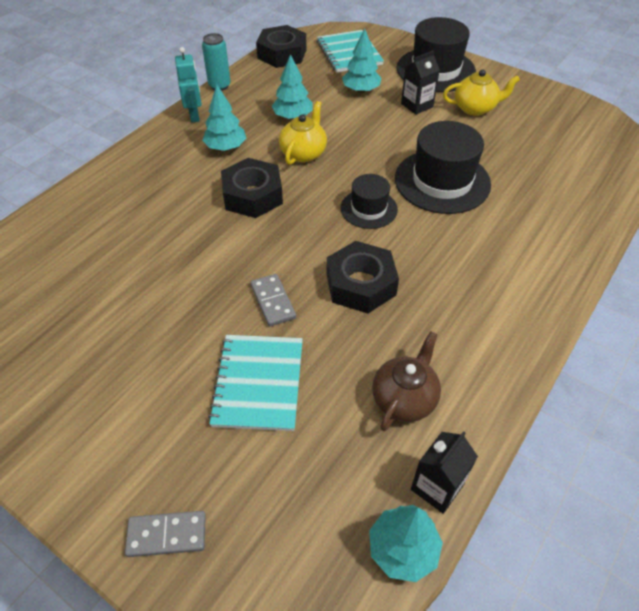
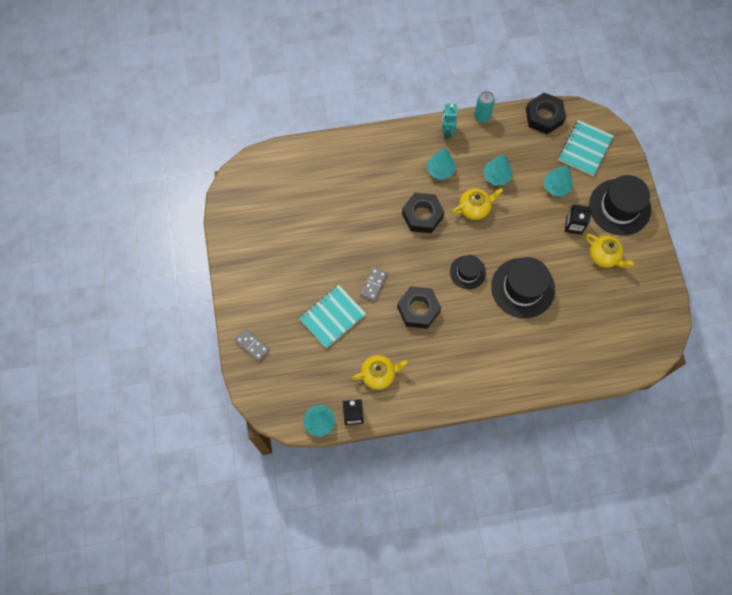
camera: 45 degrees right, 20 degrees up
turquoise robot [175,47,202,122] -> turquoise robot turned 150 degrees clockwise [442,104,457,139]
brown teapot [372,331,441,431] -> yellow teapot [352,355,408,390]

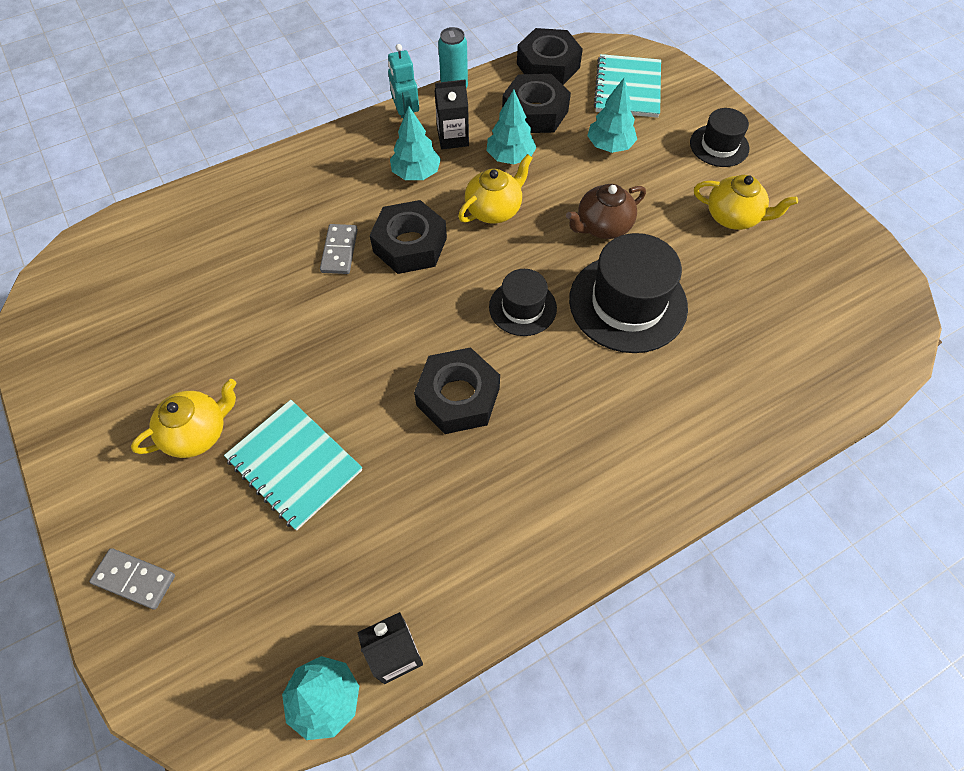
camera: 20 degrees left, 10 degrees down
turquoise notebook [299,285,366,348] -> turquoise notebook turned 75 degrees counterclockwise [224,400,362,530]
yellow teapot [352,355,408,390] -> yellow teapot moved to [131,379,236,458]
grey domino [360,267,387,301] -> grey domino moved to [320,224,358,274]
black carton [565,204,593,235] -> black carton moved to [434,80,469,149]
black hat [589,175,651,236] -> black hat [690,108,749,167], size x0.57
none -> black nut [502,74,571,133]
none -> brown teapot [566,184,646,239]

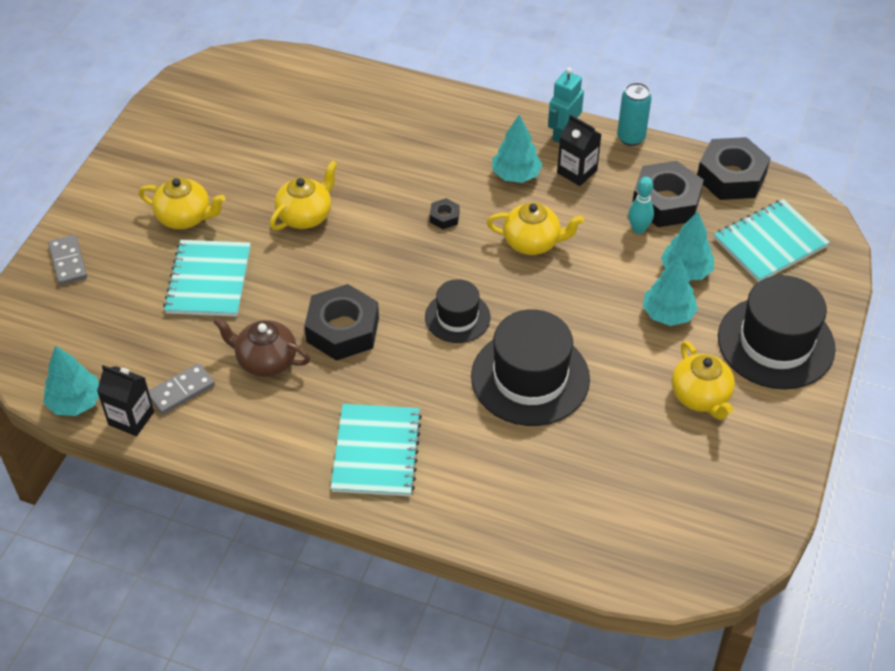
camera: 50 degrees right, 10 degrees down
grey domino [320,224,358,274] -> grey domino moved to [148,363,215,414]
black nut [370,200,447,274] -> black nut [430,198,460,229], size x0.45
turquoise tree [486,89,537,164] -> turquoise tree moved to [643,255,698,326]
brown teapot [566,184,646,239] -> brown teapot moved to [213,317,310,377]
black hat [690,108,749,167] -> black hat [718,275,836,390], size x1.75
none -> yellow teapot [270,161,338,230]
none -> turquoise notebook [330,404,422,496]
none -> turquoise bowling pin [628,177,654,234]

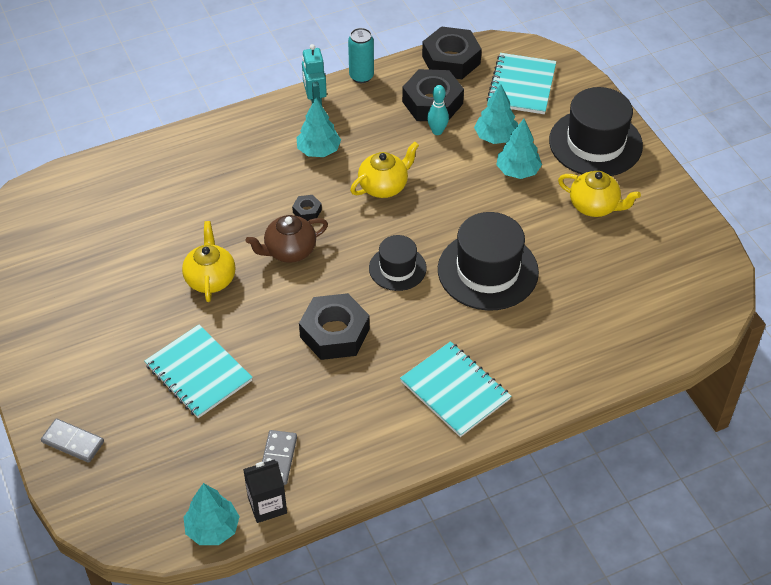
camera: 45 degrees left, 0 degrees up
yellow teapot [139,177,225,229] -> none
brown teapot [213,317,310,377] -> brown teapot moved to [246,215,328,263]
black carton [557,115,602,186] -> none

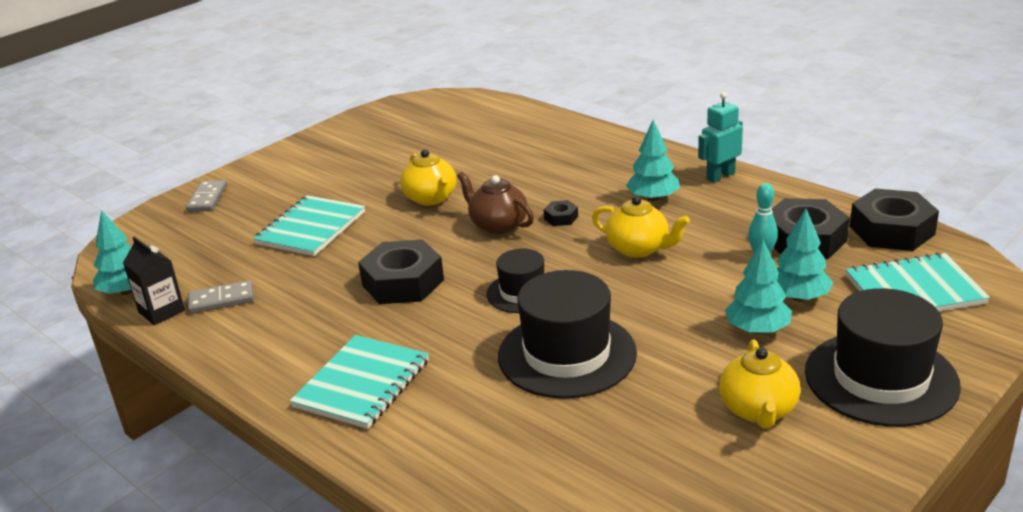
camera: 70 degrees right, 20 degrees down
yellow teapot [182,221,235,302] -> yellow teapot turned 90 degrees clockwise [400,149,457,206]
turquoise can [348,28,374,83] -> none

